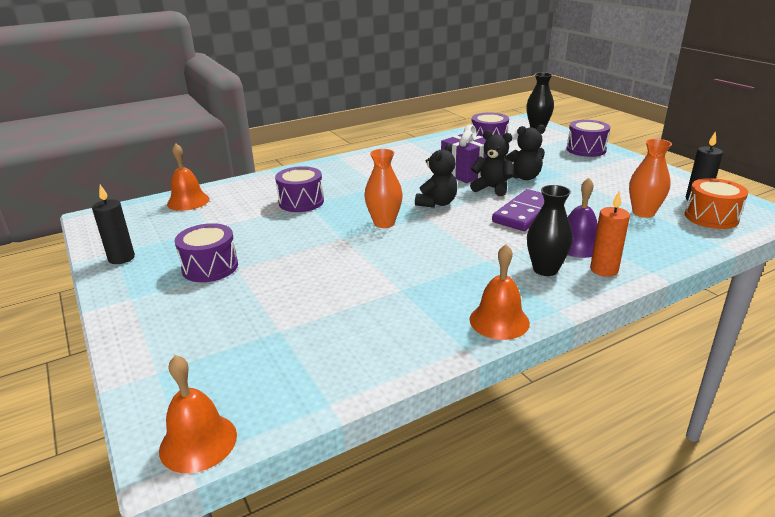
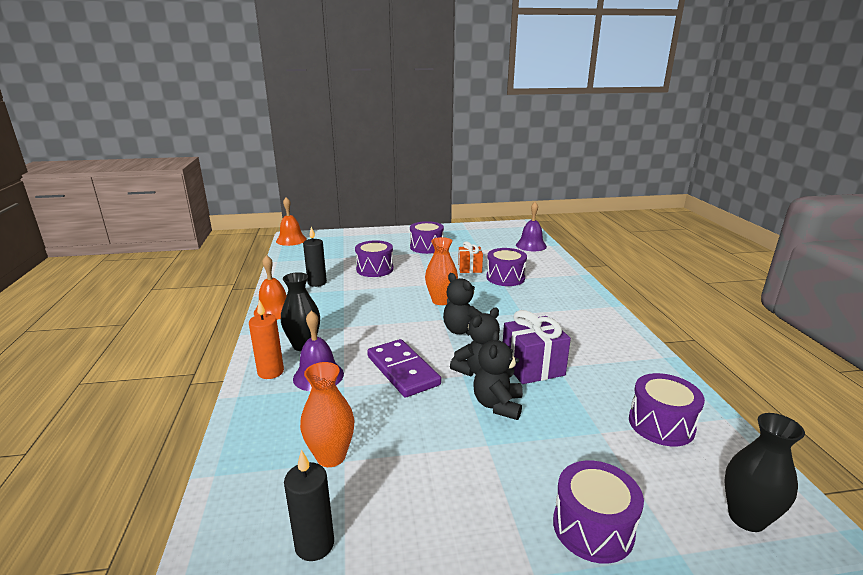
camera: 110 degrees right, 5 degrees down
black candle [92,185,135,264] -> black candle moved to [303,227,327,287]
orange bell [167,143,209,211] -> purple bell [516,202,547,251]
orange drum [685,178,748,229] -> none
none -> purple drum [355,240,394,277]
none -> orange gift [458,241,483,273]

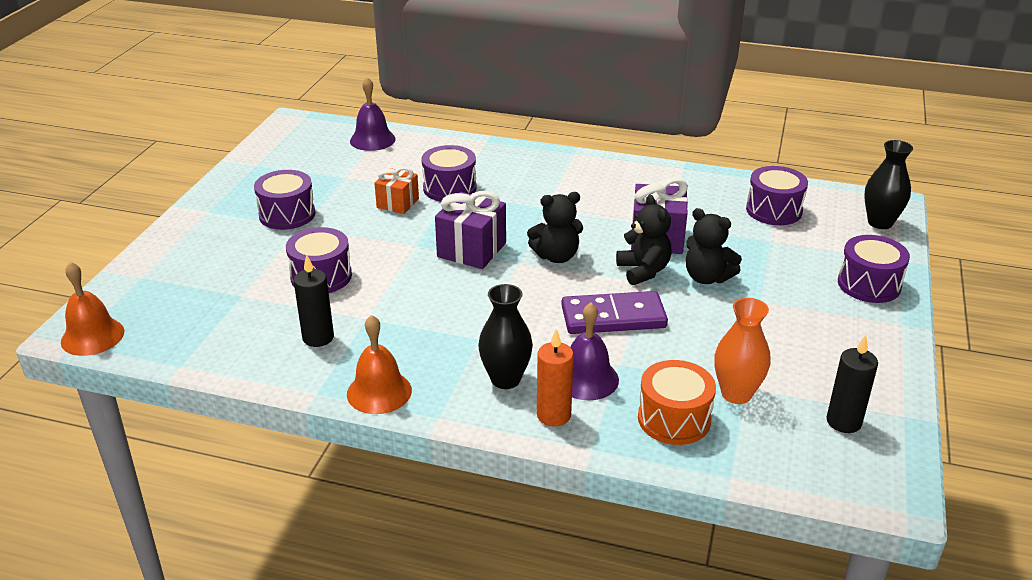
camera: 65 degrees left, 10 degrees up
orange vase [425,237,458,305] -> purple gift [435,191,506,269]
none -> orange drum [638,360,716,445]

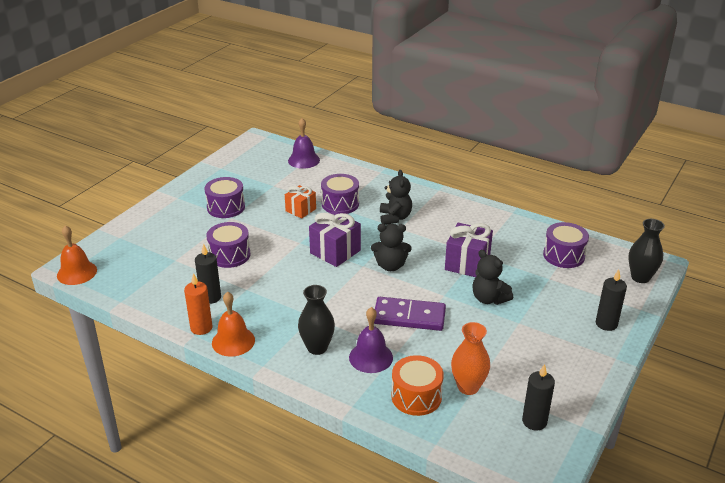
camera: 15 degrees right, 0 degrees up
orange candle [537,329,574,427] -> orange candle moved to [184,273,212,335]
black teddy bear [616,195,671,285] -> black teddy bear moved to [380,170,412,225]
purple drum [838,235,910,303] -> black candle [596,269,627,331]

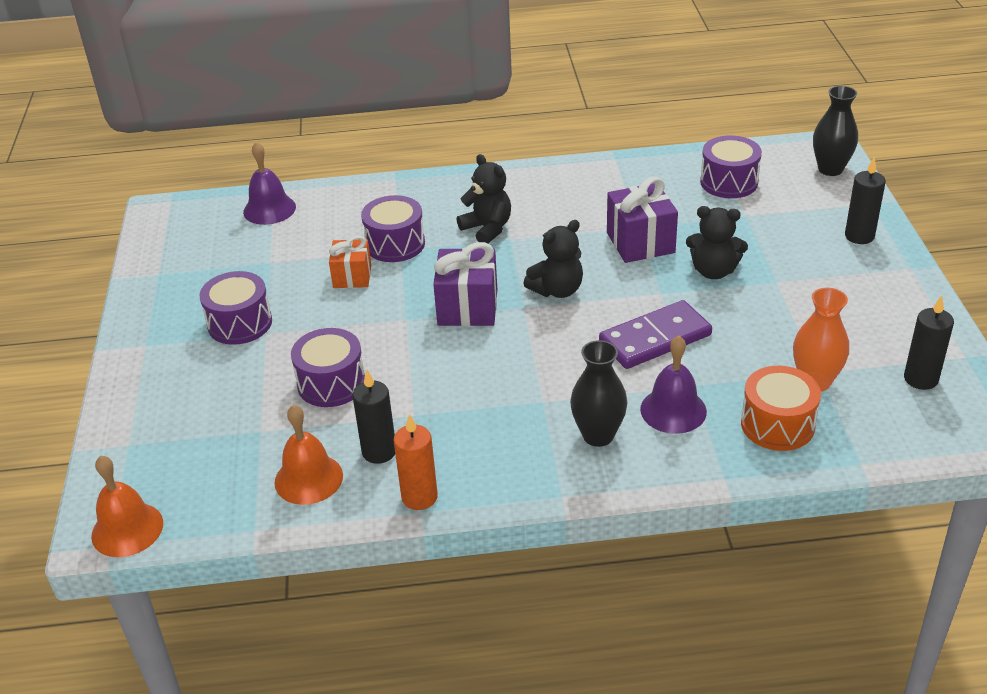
camera: 35 degrees left, 5 degrees up
orange bell [212,292,255,357] -> orange bell moved to [274,405,343,505]

